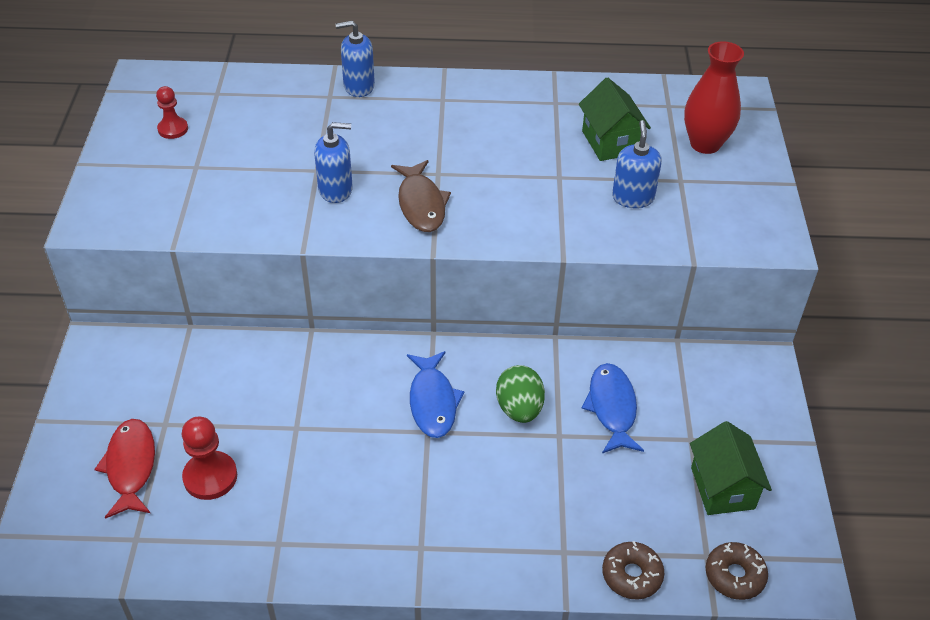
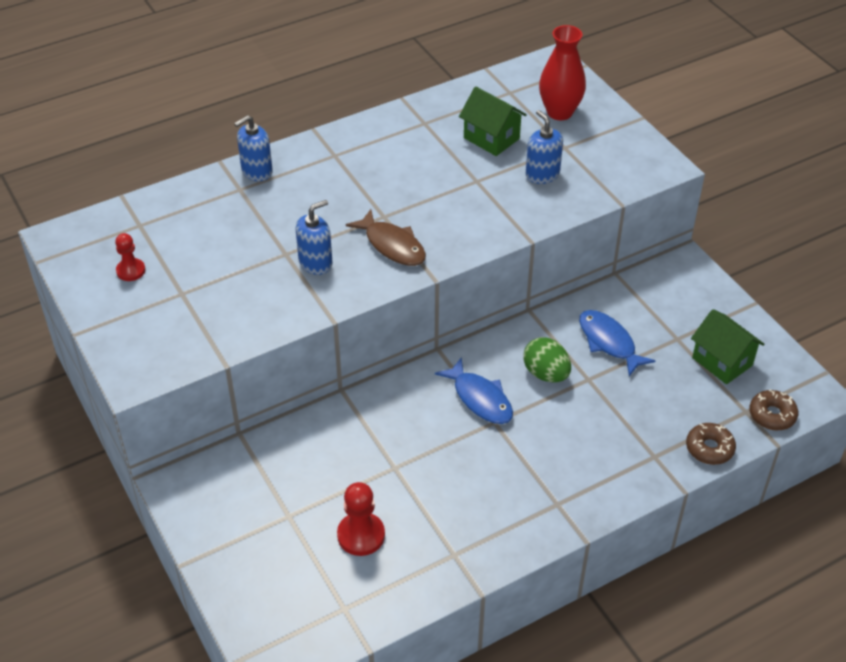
camera: 30 degrees left, 0 degrees up
red fish [94,419,155,519] -> none

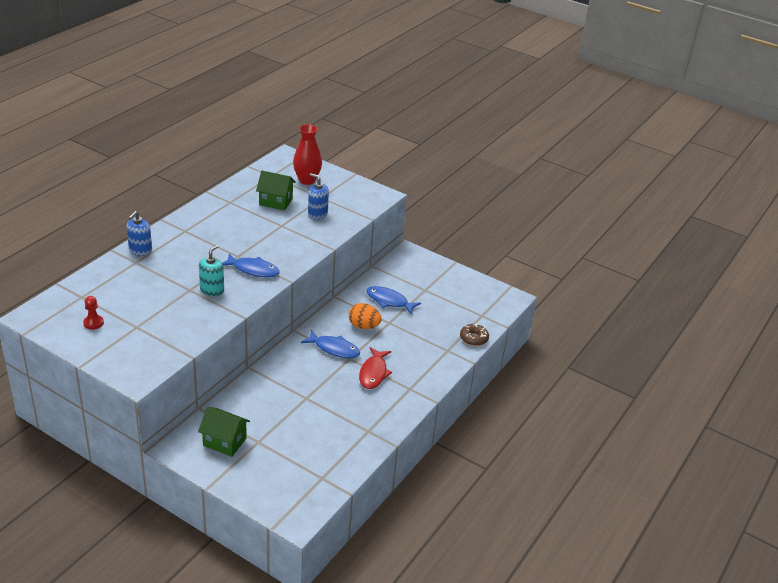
camera: 30 degrees left, 10 degrees down
blue soap dispenser [296,200,332,275] -> turquoise soap dispenser [199,245,224,296]
red pawn [337,482,385,556] -> none
brown fish [346,209,426,266] -> blue fish [222,253,280,277]
green egg [523,337,571,382] -> orange egg [349,303,382,329]
green house [691,309,765,384] -> green house moved to [198,407,250,457]
brown donut [749,390,798,430] -> none
none -> red fish [359,347,392,389]

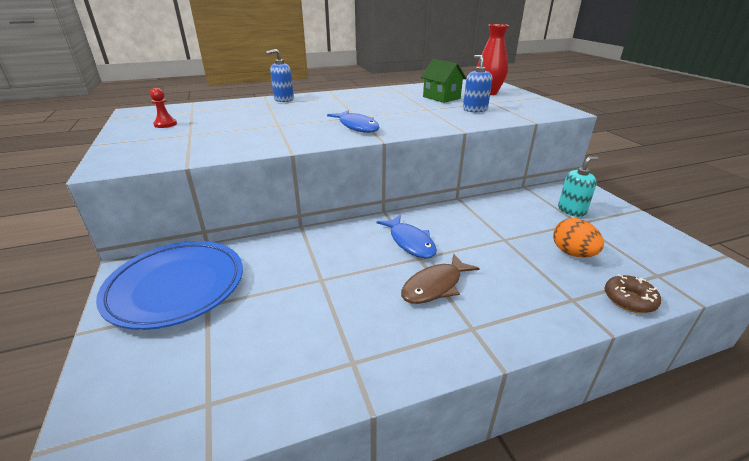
camera: 40 degrees right, 5 degrees down
green house [198,407,250,457] -> blue plate [96,241,243,330]
turquoise soap dispenser [199,245,224,296] -> turquoise soap dispenser moved to [558,157,598,217]
orange egg [349,303,382,329] -> orange egg moved to [553,218,604,258]
red fish [359,347,392,389] -> brown fish [401,254,480,304]
blue fish [366,286,421,315] -> none

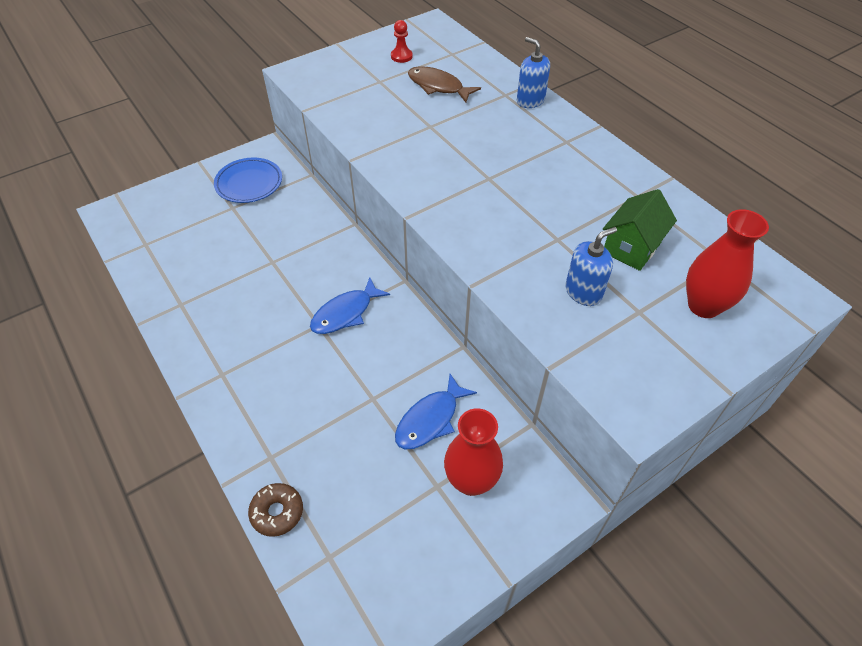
camera: 75 degrees right, 20 degrees up
blue plate [96,241,243,330] -> blue plate [214,158,282,203], size x0.65
blue fish [327,110,380,133] -> blue fish moved to [395,374,477,449]
brown fish [401,254,480,304] -> brown fish moved to [408,66,481,103]
orange egg [553,218,604,258] -> none
turquoise soap dispenser [558,157,598,217] -> red vase [444,408,503,496]

